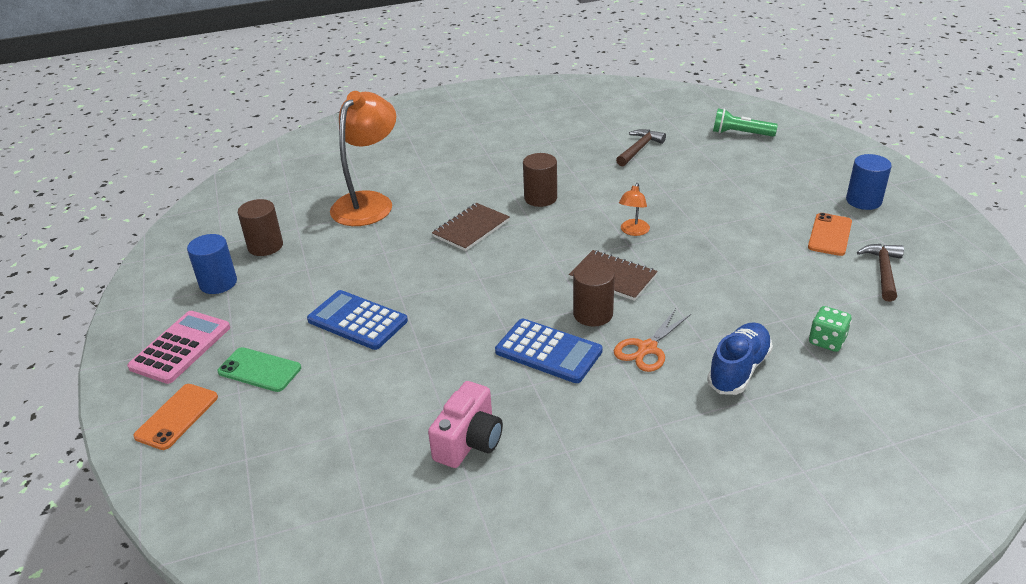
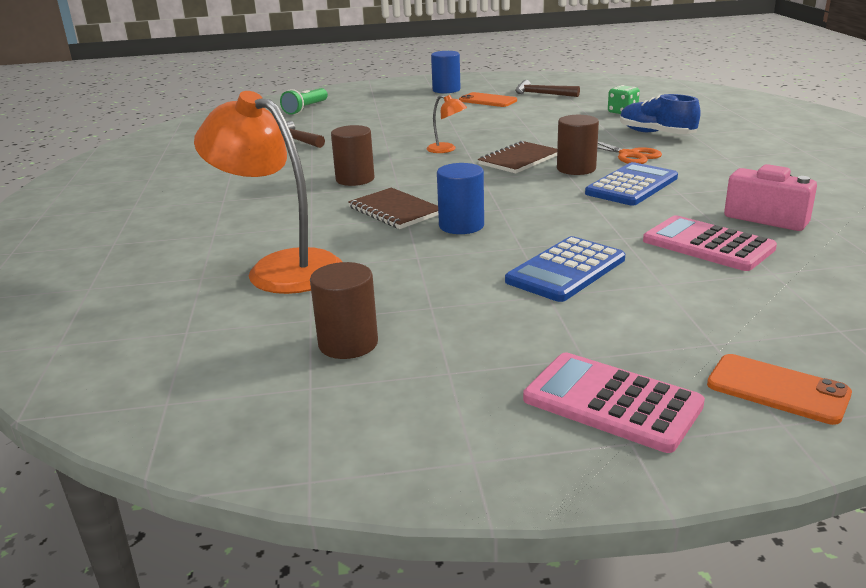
camera: 80 degrees left, 10 degrees down
blue cylinder [187,234,237,294] -> blue cylinder moved to [437,163,484,234]
green phone [218,347,301,392] -> none
none -> pink calculator [643,215,777,271]

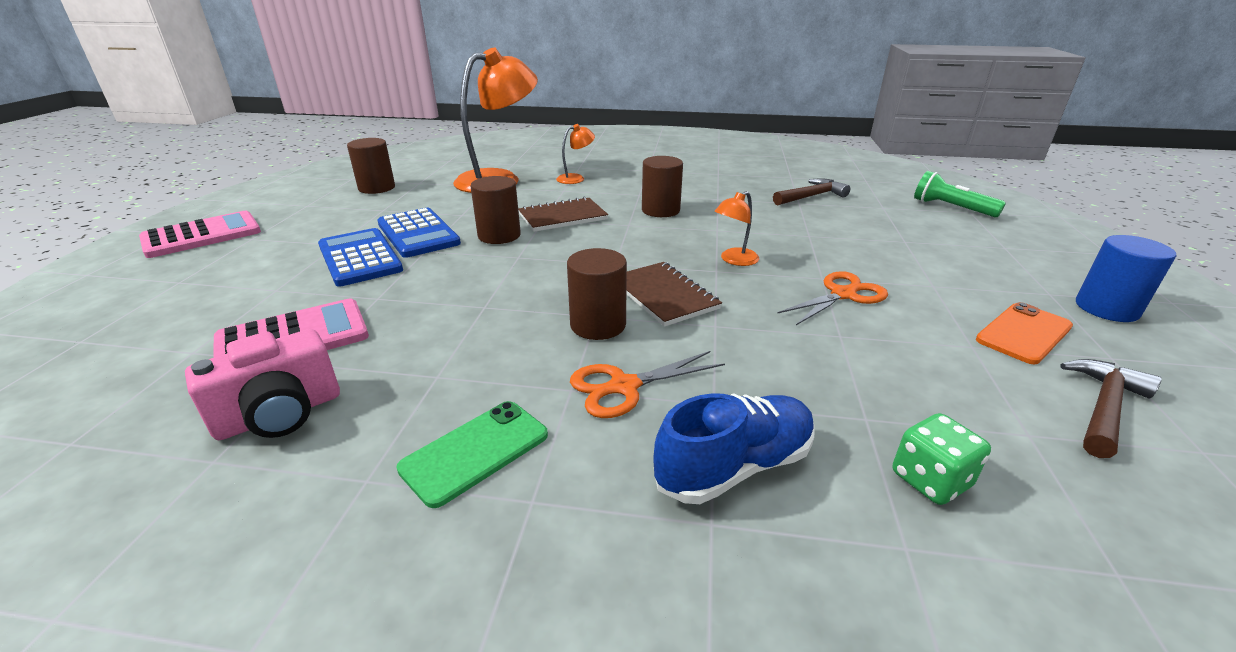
camera: 105 degrees right, 5 degrees up
blue cylinder [437,163,484,234] -> brown cylinder [470,176,521,244]
blue calculator [585,162,678,206] -> blue calculator moved to [377,208,461,258]
orange phone [707,354,852,425] -> none
none -> green phone [397,401,548,508]
none -> orange lamp [556,124,595,184]
none -> orange scissors [777,271,888,325]

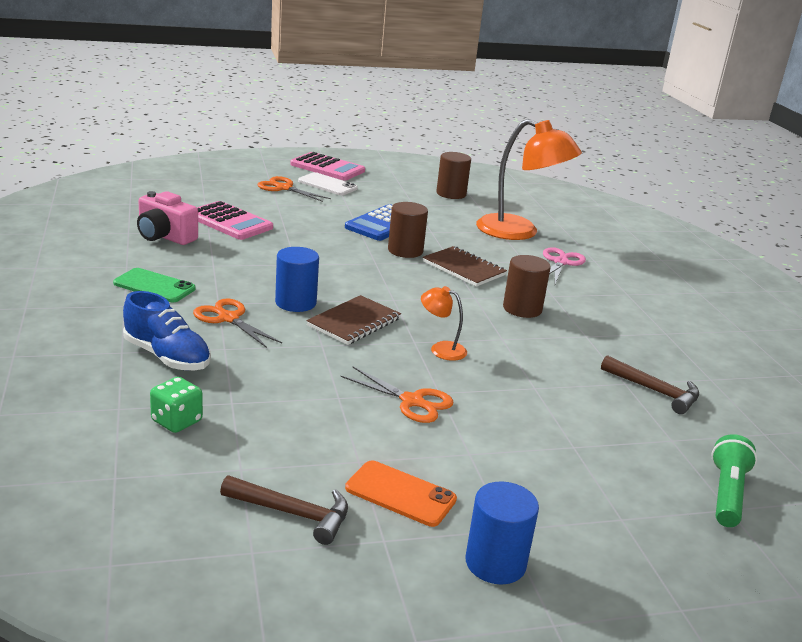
camera: 65 degrees right, 5 degrees down
blue calculator [318,228,403,287] -> none
orange lamp [556,124,595,184] -> pink scissors [543,247,586,284]
brown cylinder [567,248,627,340] -> blue cylinder [275,247,319,312]
none -> orange scissors [257,176,331,202]
none -> white phone [298,172,358,195]

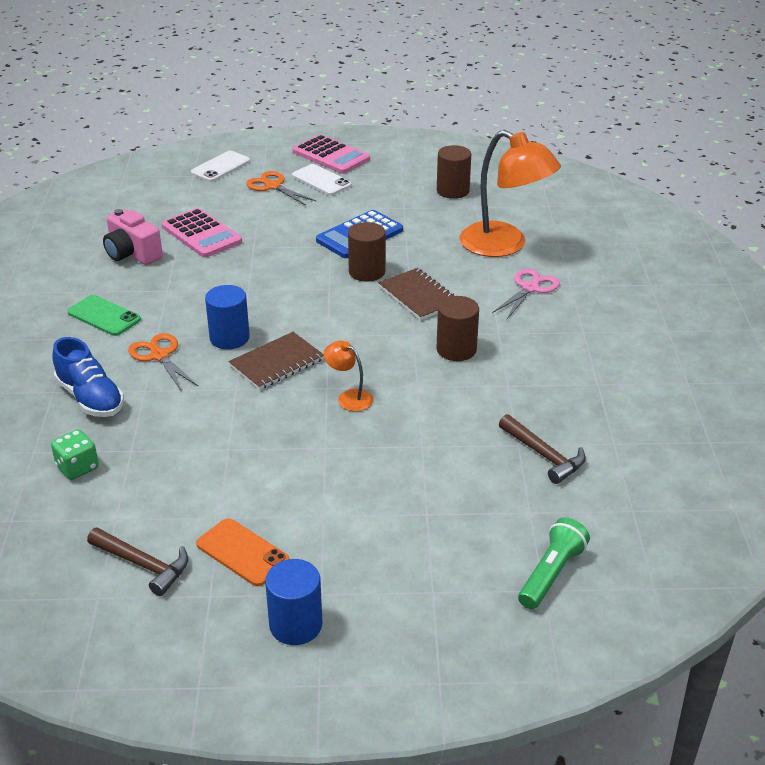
camera: 15 degrees right, 10 degrees up
orange scissors [341,366,453,423] -> none
none -> white phone [191,151,250,182]

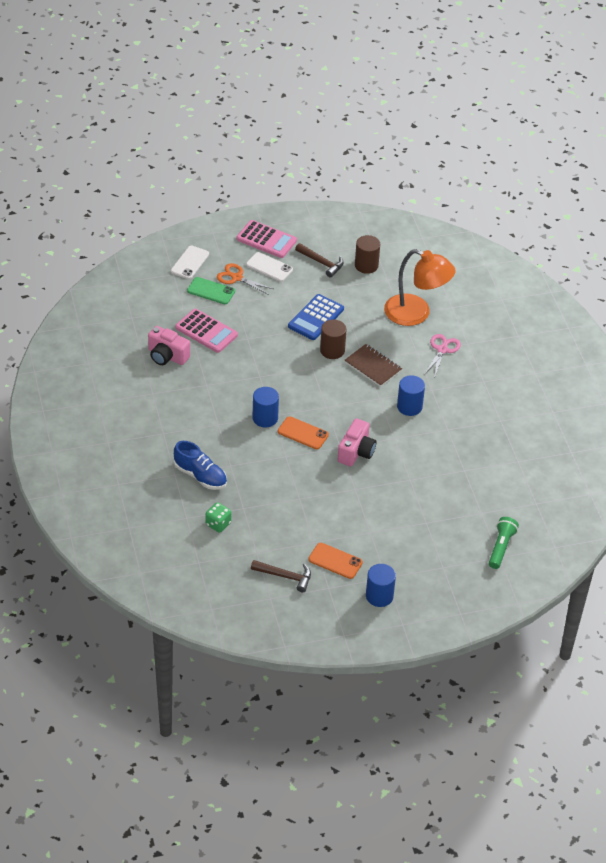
camera: 15 degrees left, 10 degrees up
green phone [67,295,141,336] -> green phone moved to [187,277,235,304]
orange scissors [128,333,198,392] -> none
brown notebook [229,332,324,390] -> orange phone [278,416,329,449]
orange lamp [323,341,373,411] -> pink camera [338,419,376,467]
brown cylinder [437,296,479,361] -> blue cylinder [397,375,425,416]
brown hammer [499,414,586,484] -> brown hammer moved to [295,243,344,278]

